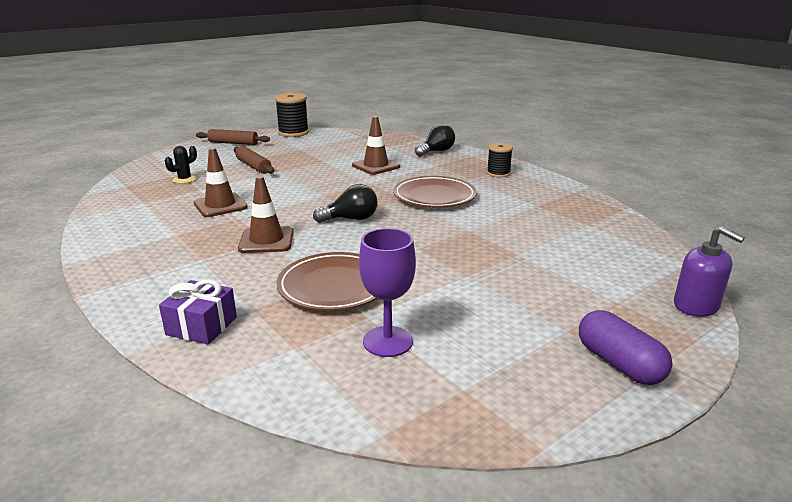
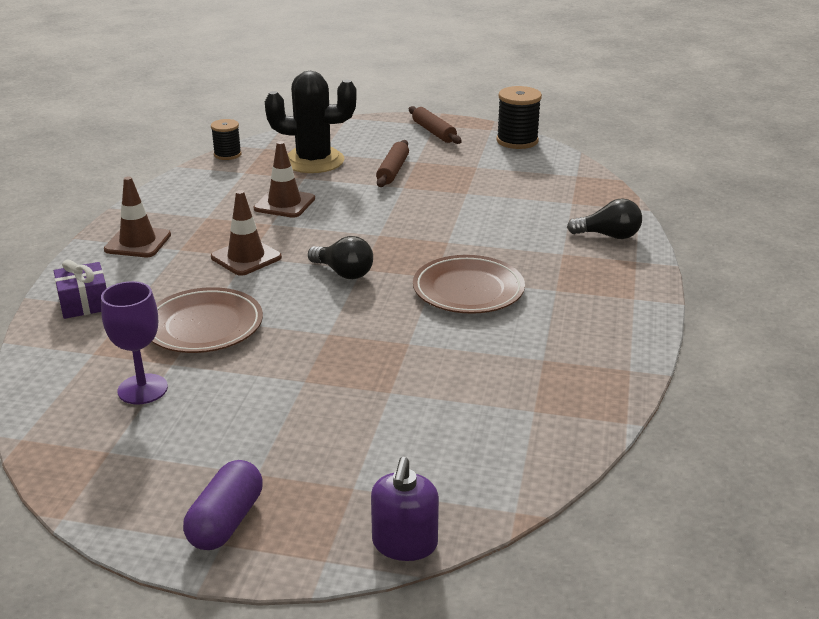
camera: 50 degrees right, 5 degrees up
black cactus [165,146,197,184] -> black cactus [265,71,357,173], size x2.33
brown traffic cone [352,116,400,175] -> brown traffic cone moved to [104,176,171,257]
black spool [487,143,513,177] -> black spool moved to [211,119,241,160]

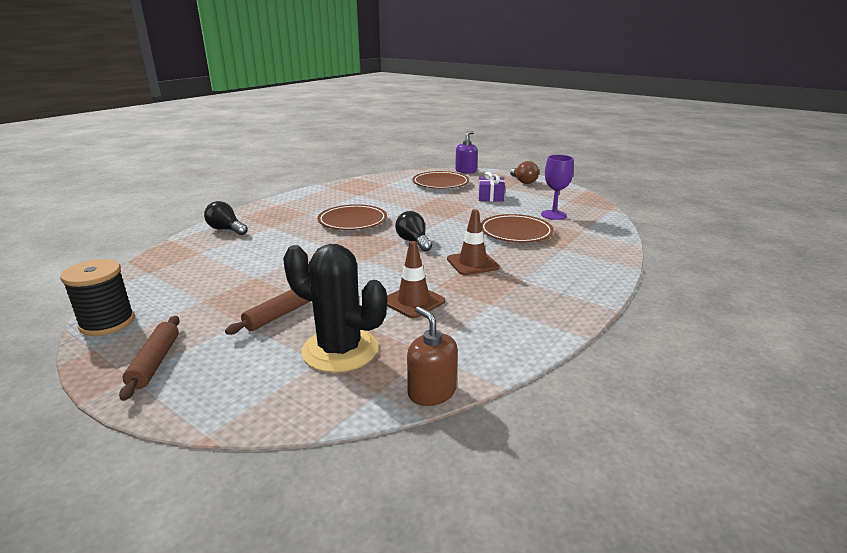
camera: 155 degrees left, 5 degrees down
purple gift [54,259,107,319] -> purple gift moved to [478,172,505,202]
brown traffic cone [104,176,171,257] -> none
purple capsule [183,460,263,550] -> brown light bulb [510,161,539,184]
black spool [211,119,241,160] -> brown soap dispenser [407,307,458,406]
none -> brown plate [412,171,469,189]

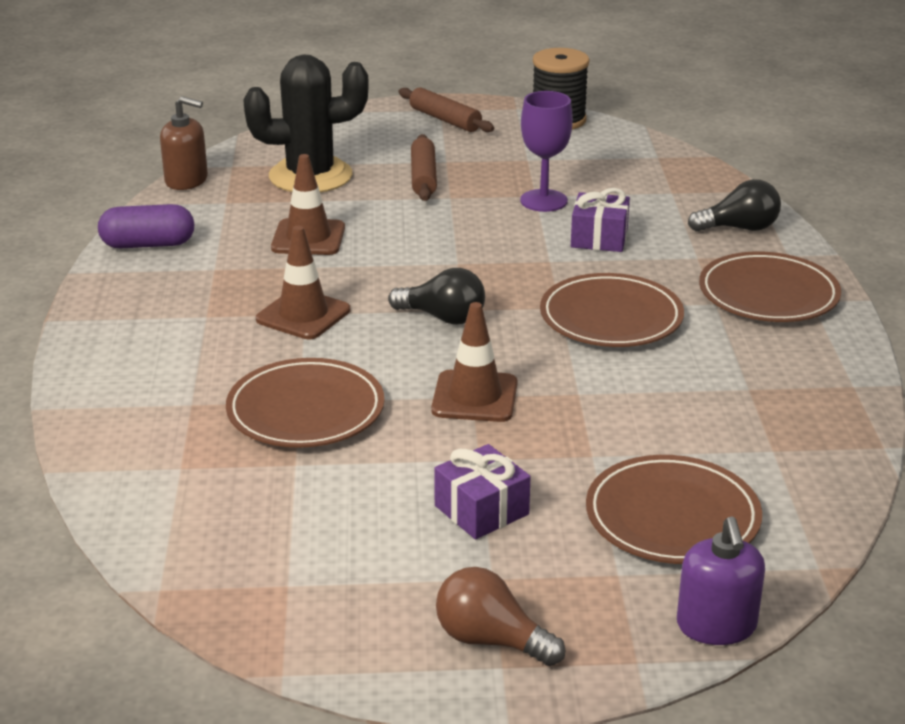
camera: 140 degrees right, 5 degrees up
purple goblet [541,155,574,220] -> purple goblet moved to [520,91,573,212]
none -> purple capsule [98,204,194,248]
none -> brown traffic cone [431,302,517,422]
none -> purple gift [571,188,630,252]
none -> brown plate [699,252,841,322]

